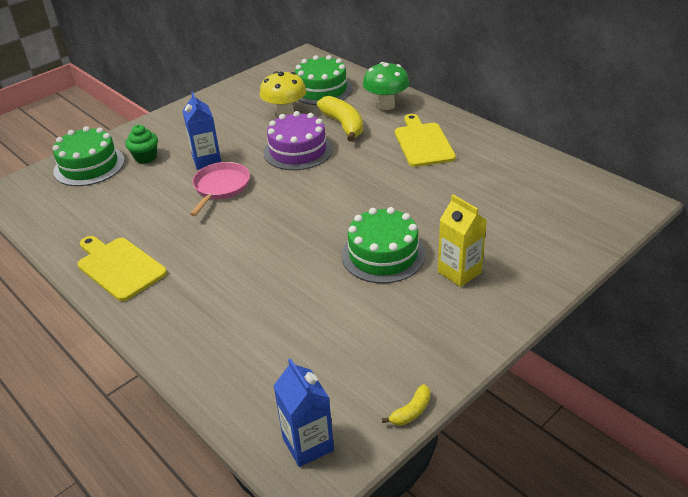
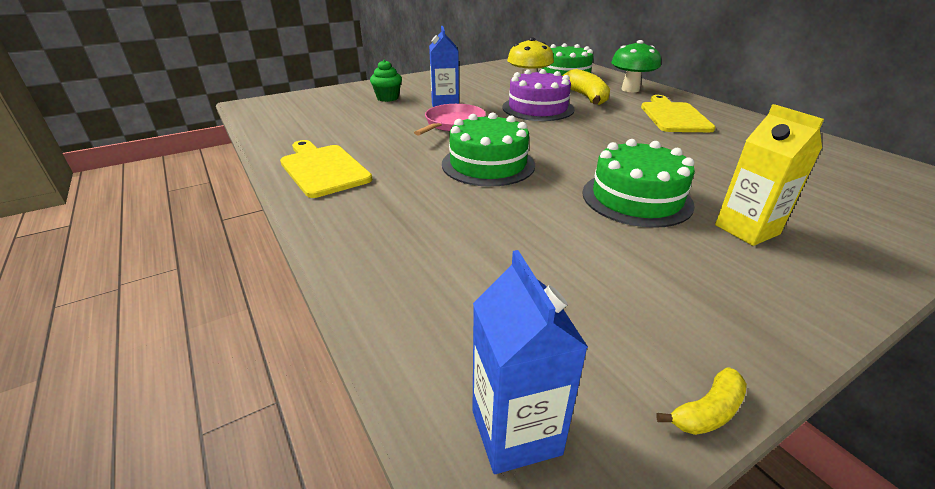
camera: 10 degrees right, 5 degrees down
green cake [52,126,125,186] -> green cake moved to [442,112,535,187]

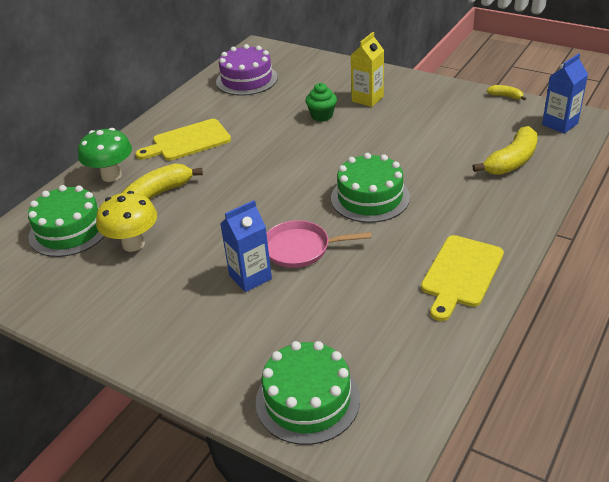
camera: 115 degrees left, 5 degrees up
green cupcake [370,59,402,102] -> green cupcake moved to [305,83,337,122]
purple cake [502,69,575,121] -> purple cake moved to [216,44,278,96]
green cake [582,139,695,228] -> green cake moved to [256,341,360,445]
none -> yellow banana [473,126,538,175]

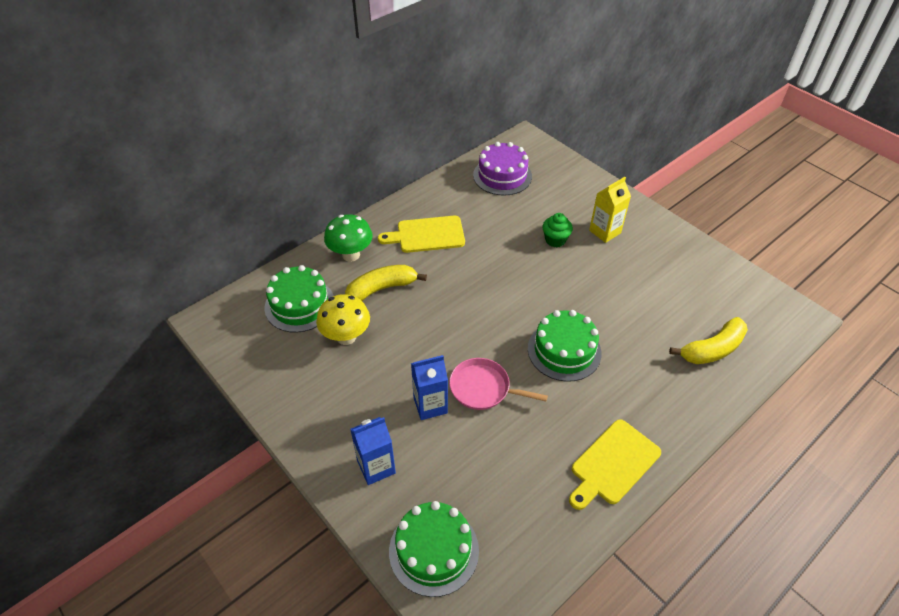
camera: 15 degrees right, 10 degrees up
yellow banana [487,85,526,100] -> none
blue carton [542,53,588,134] -> blue carton moved to [350,417,396,485]

